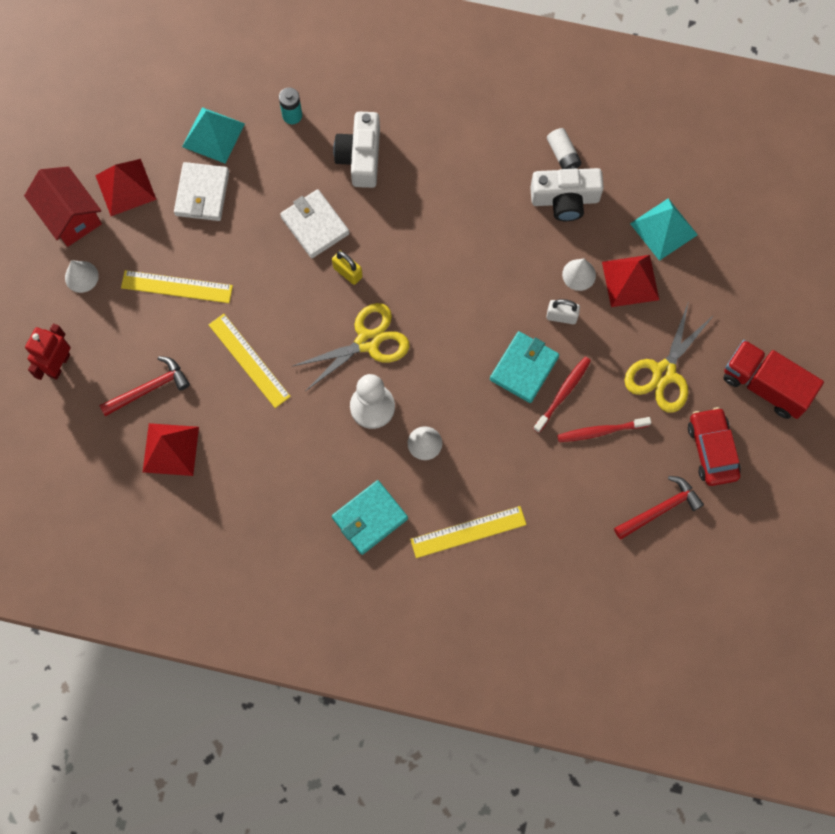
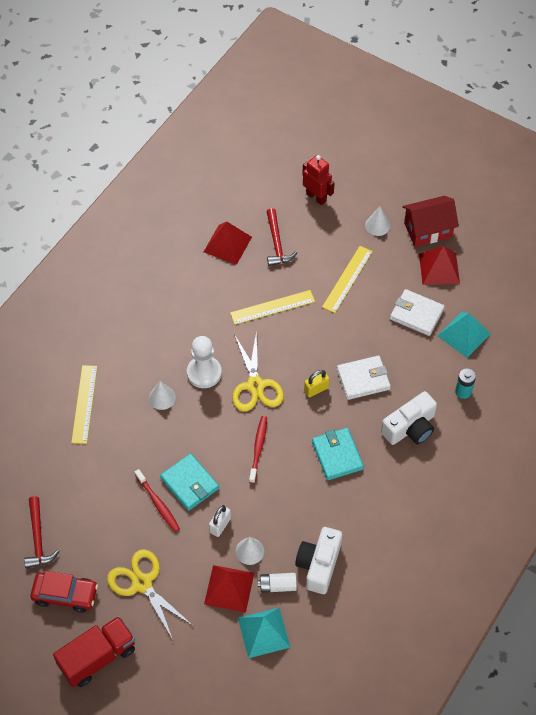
camera: 110 degrees right, 15 degrees down
turquoise wallet [332,480,408,555] -> turquoise wallet moved to [312,428,364,480]
white camera [333,111,380,188] -> white camera turned 120 degrees clockwise [381,391,437,445]
white battery [547,128,581,169] -> white battery moved to [258,573,297,593]
red toothbrush [557,417,651,442] -> red toothbrush moved to [249,416,267,483]

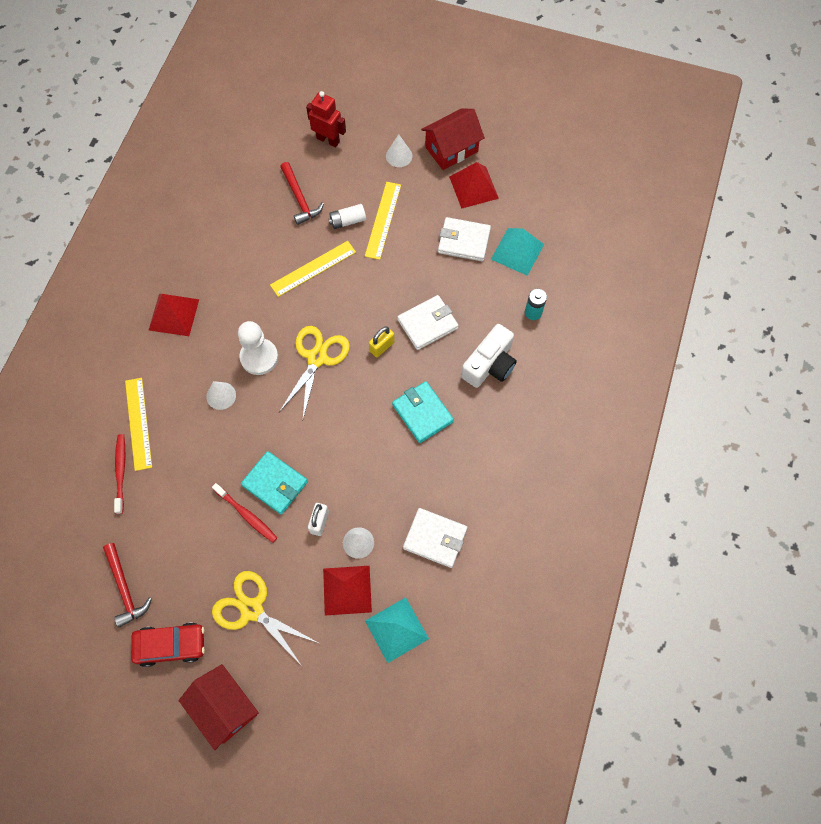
camera: 15 degrees left, 10 degrees up
red truck [53,616,135,687] -> red house [179,664,259,750]
red pyramid [204,221,252,265] -> red pyramid moved to [149,294,199,336]
yellow scissors [232,330,284,411] -> yellow scissors turned 135 degrees counterclockwise [279,326,350,418]
red toothbrush [249,416,267,483] -> red toothbrush moved to [114,434,125,514]
white battery [258,573,297,593] -> white battery moved to [328,204,366,229]
white camera [295,527,342,594] -> white wallet [403,508,467,568]

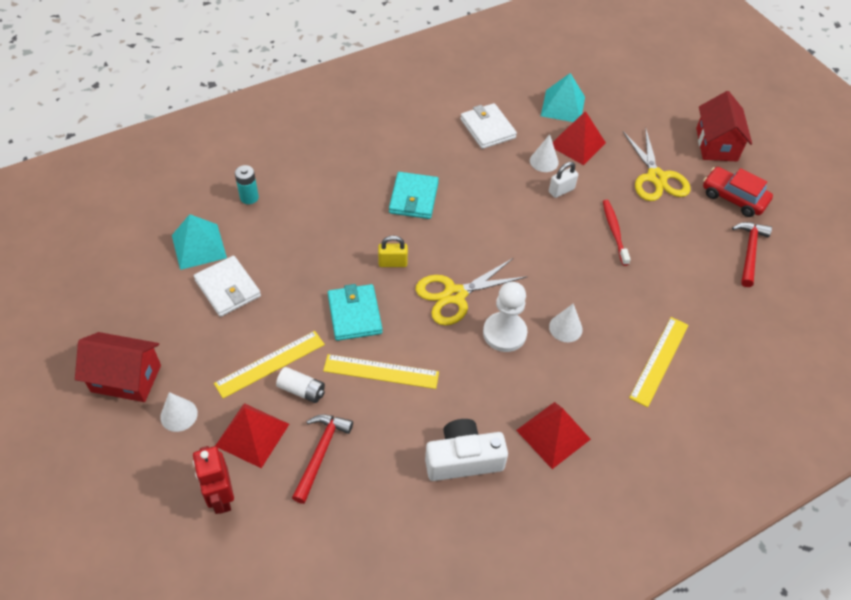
camera: 140 degrees left, 15 degrees down
red toothbrush [114,434,125,514] -> none
turquoise wallet [241,451,308,515] -> turquoise wallet moved to [328,284,382,341]
white wallet [397,295,459,350] -> none
red pyramid [449,162,499,209] -> red pyramid moved to [215,403,289,468]
white camera [461,324,517,388] -> white camera moved to [425,419,508,481]

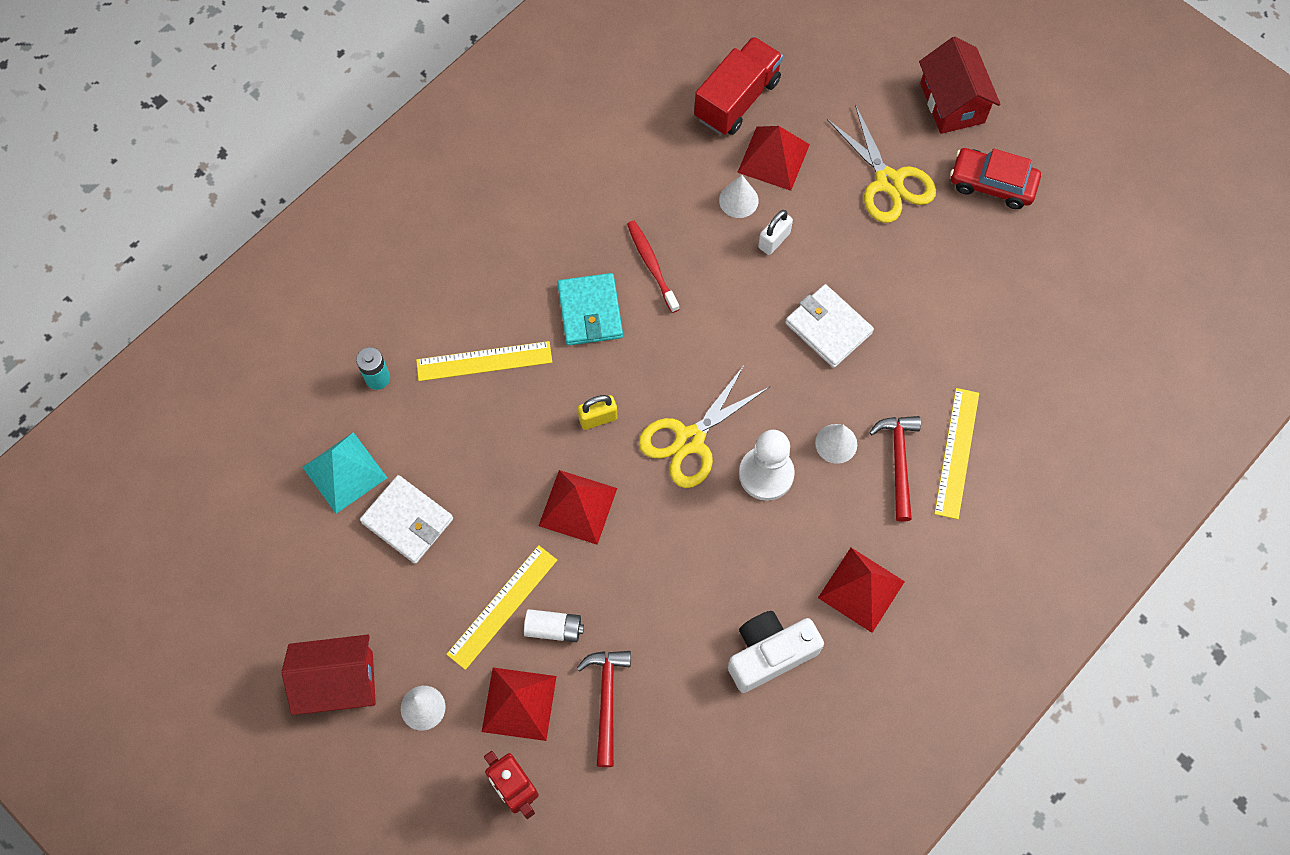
camera: 15 degrees left, 15 degrees up
yellow ruler [323,354,439,389] -> yellow ruler moved to [416,341,552,381]
turquoise wallet [328,284,382,341] -> red pyramid [539,470,617,545]
white wallet [460,103,517,149] -> white wallet moved to [785,284,874,368]
turquoise pyramid [541,73,585,122] -> red truck [694,36,783,135]
red toothbrush [603,200,631,266] -> red toothbrush moved to [627,221,679,313]
red hammer [732,222,772,287] -> red hammer moved to [869,416,921,522]

